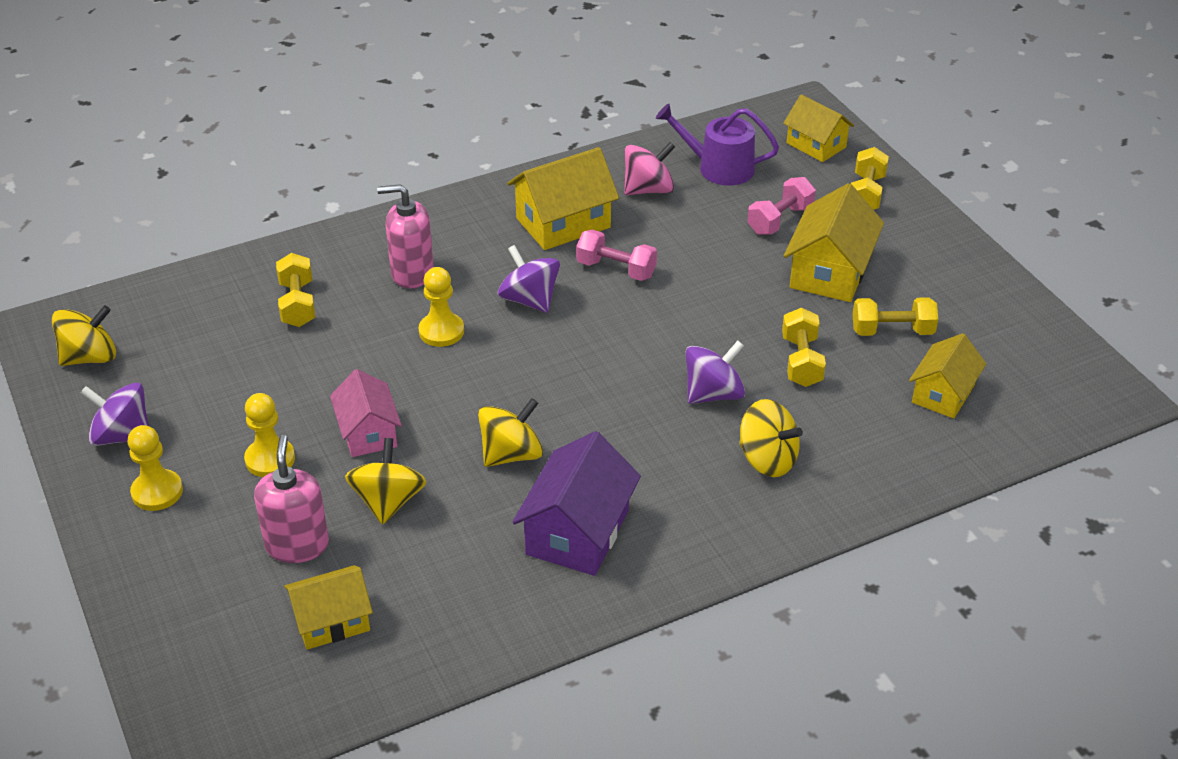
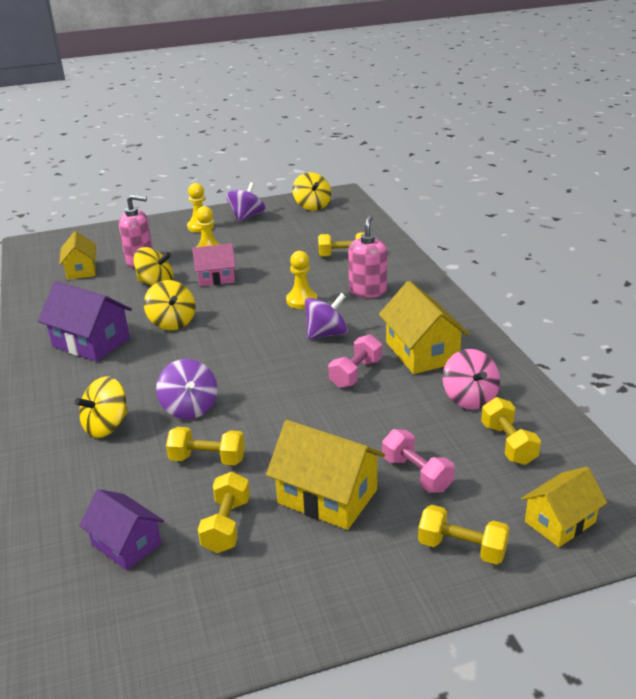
camera: 100 degrees right, 10 degrees down
purple watering can [656,104,779,186] -> yellow dumbbell [481,397,541,465]
yellow house [909,333,986,418] -> purple house [79,489,164,570]

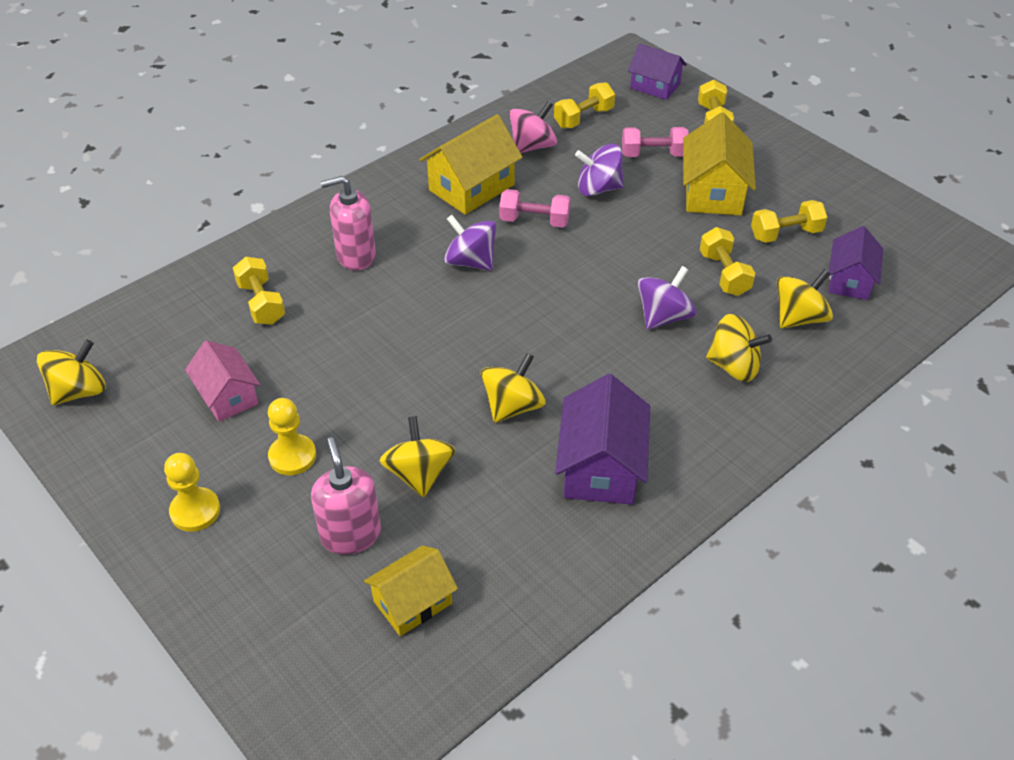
camera: 115 degrees left, 15 degrees up
pink house [192,243,236,286] -> pink house moved to [185,340,260,422]
purple spinning top [226,182,265,222] -> purple spinning top moved to [575,144,624,196]
yellow pawn [286,251,317,309] -> none
pink dumbbell [382,429,455,493] -> pink dumbbell turned 60 degrees clockwise [622,127,689,157]
yellow house [521,467,607,547] -> purple house [628,44,687,100]
none -> yellow spinning top [777,269,833,328]

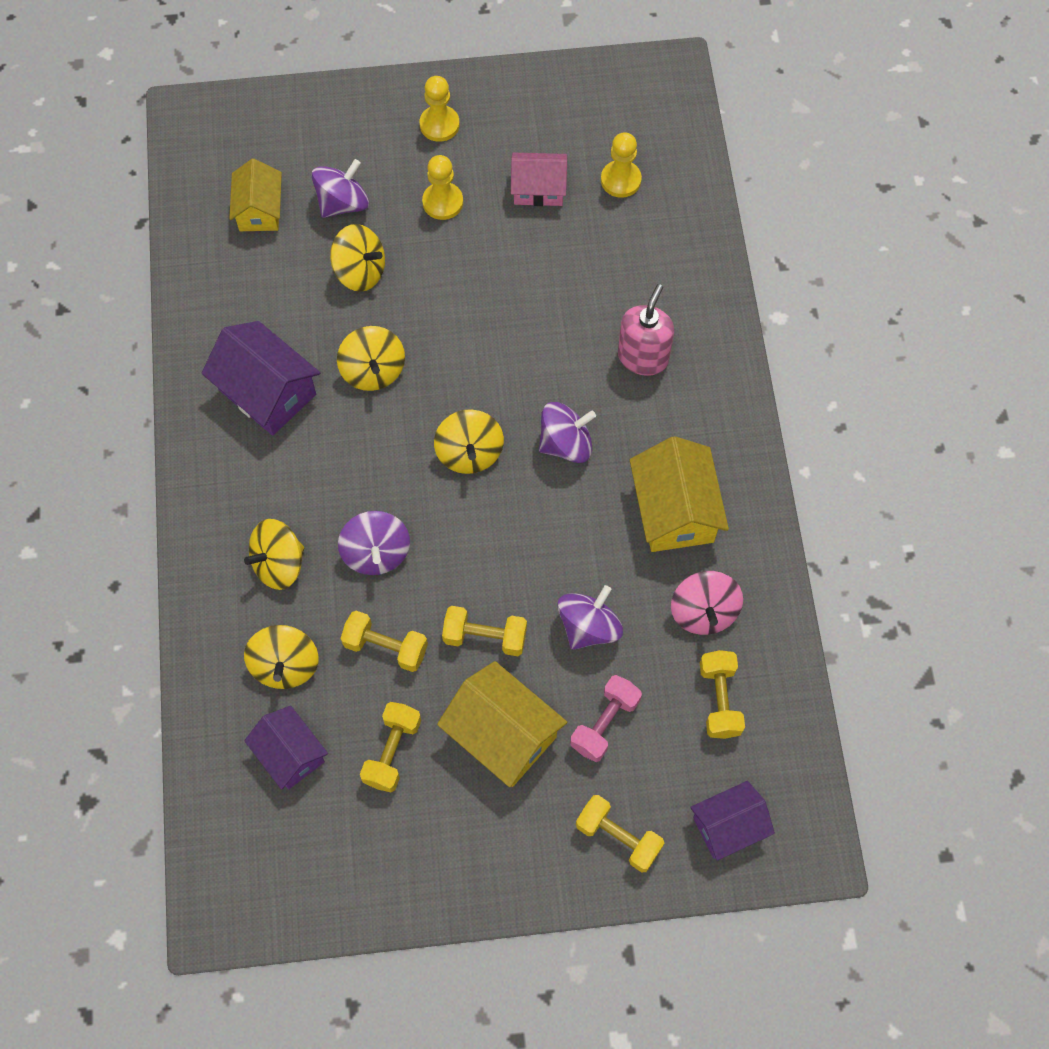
camera: 125 degrees right, 20 degrees up
yellow spinning top [37,340,106,405] -> yellow spinning top moved to [434,409,504,474]
yellow dumbbell [233,257,285,325] -> yellow dumbbell moved to [442,606,527,656]
pink soap dispenser [311,437,381,555] -> purple spinning top [311,159,369,218]
pink dumbbell [499,189,571,228] -> none
none -> yellow pawn [601,132,642,198]

